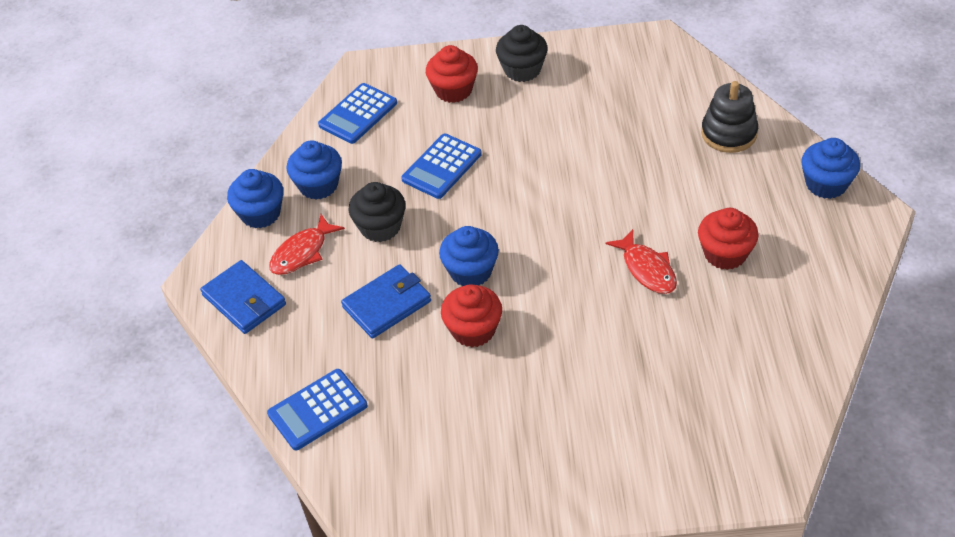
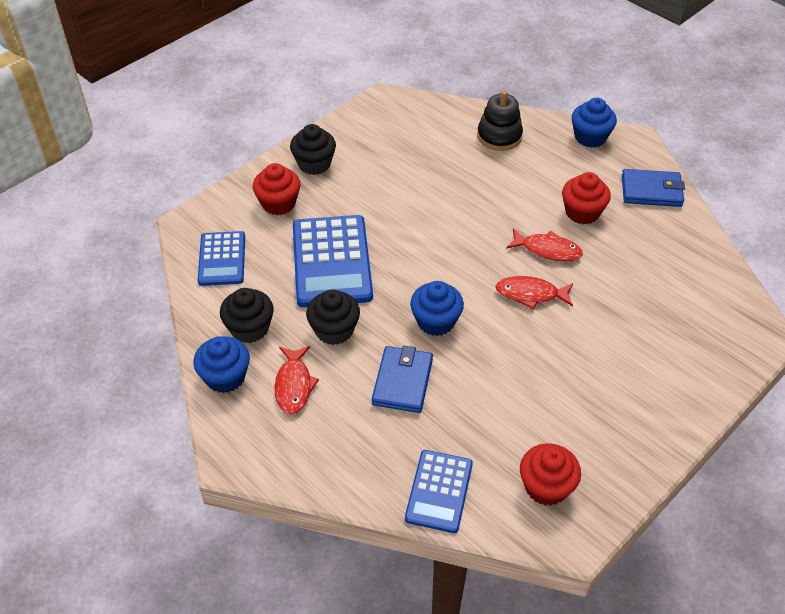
camera: 45 degrees left, 0 degrees up
blue wallet [200,260,286,334] -> blue wallet moved to [622,169,685,207]
blue cupcake [287,140,342,199] -> black cupcake [220,288,274,343]
blue calculator [401,134,482,199] -> blue calculator [293,215,373,307], size x1.66
red cupcake [441,284,502,347] -> red cupcake moved to [520,443,581,506]
none -> red fish [496,276,573,309]

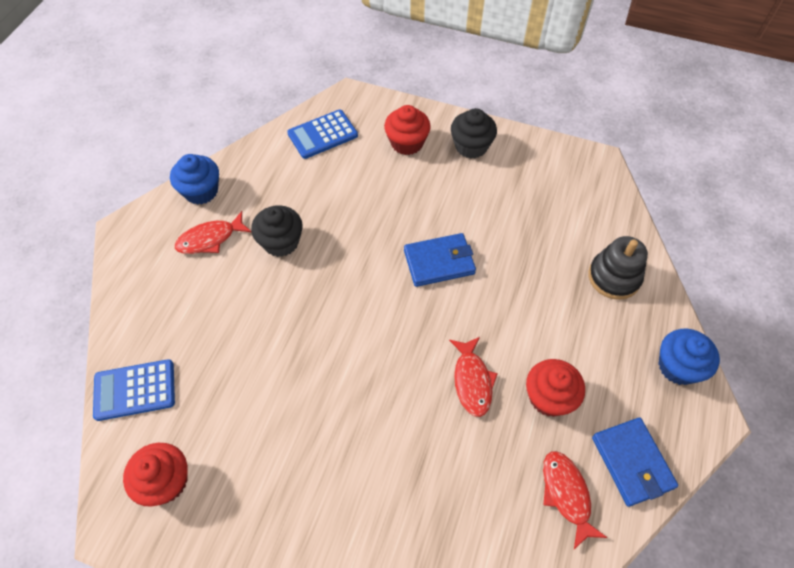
camera: 65 degrees right, 10 degrees up
black cupcake [220,288,274,343] -> none
blue calculator [293,215,373,307] -> none
blue wallet [372,346,433,413] -> blue wallet moved to [404,233,476,287]
blue cupcake [410,281,464,336] -> none
red fish [496,276,573,309] -> red fish moved to [543,451,608,549]

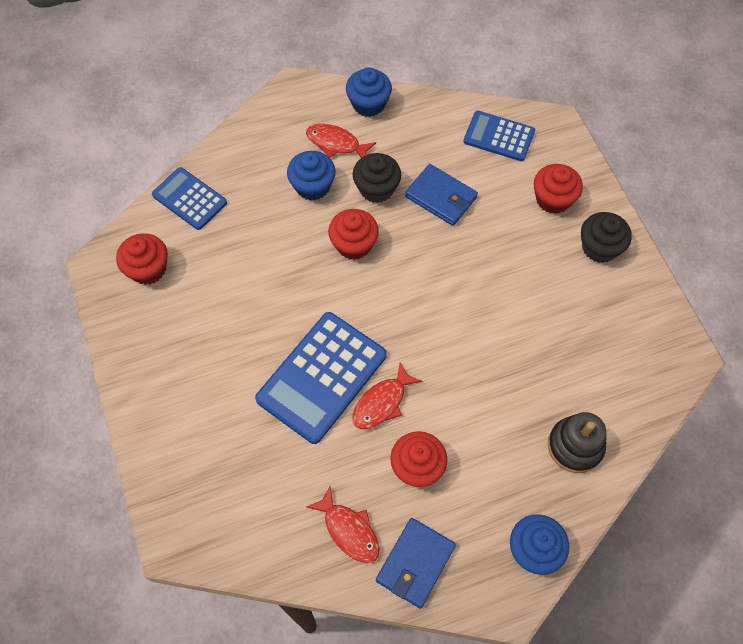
camera: 50 degrees right, 5 degrees up
blue wallet [404,233,476,287] -> blue wallet moved to [405,164,478,226]
red fish [543,451,608,549] -> red fish turned 105 degrees clockwise [306,486,380,563]
none -> blue calculator [255,312,387,444]
none -> blue cupcake [287,151,336,201]
none -> red cupcake [328,209,379,260]

